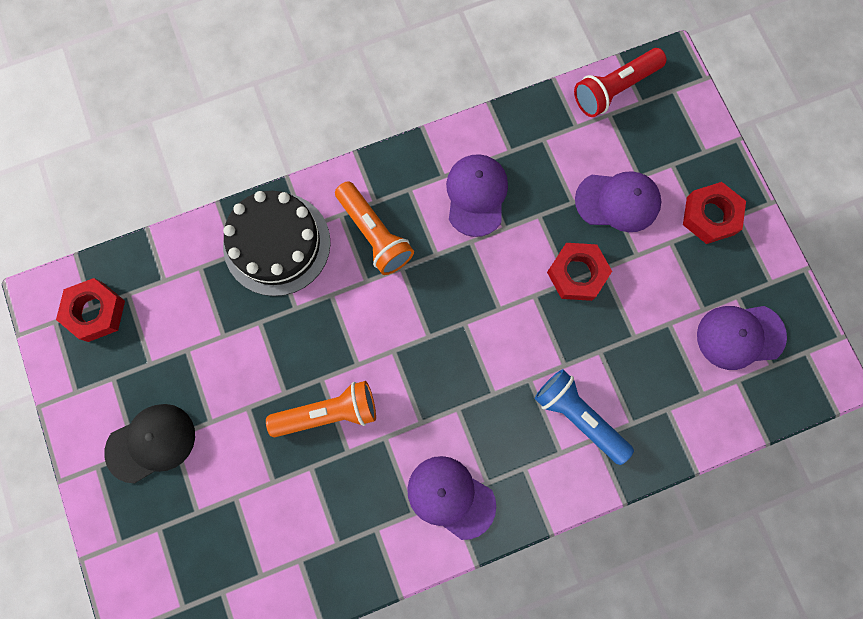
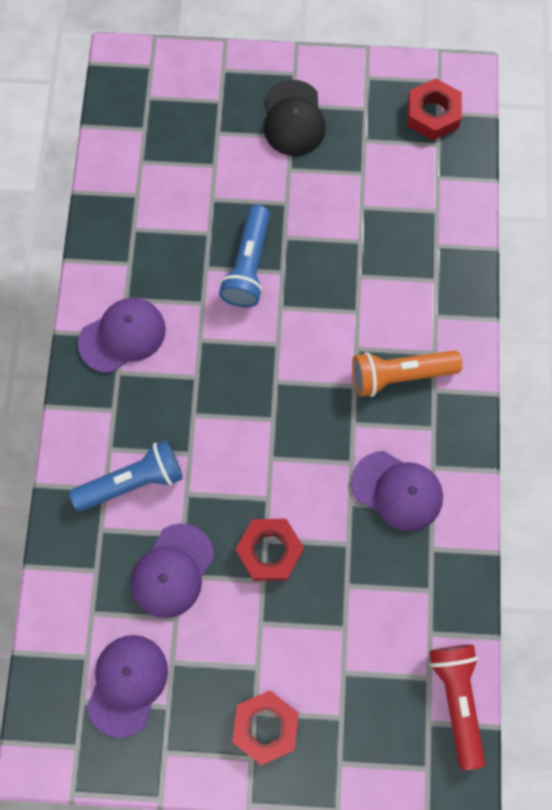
camera: 115 degrees right, 5 degrees down
black cake [223,191,331,296] -> none
orange flashlight [266,381,376,437] -> blue flashlight [219,205,270,308]
purple cap [575,171,661,232] -> purple cap moved to [131,523,214,618]

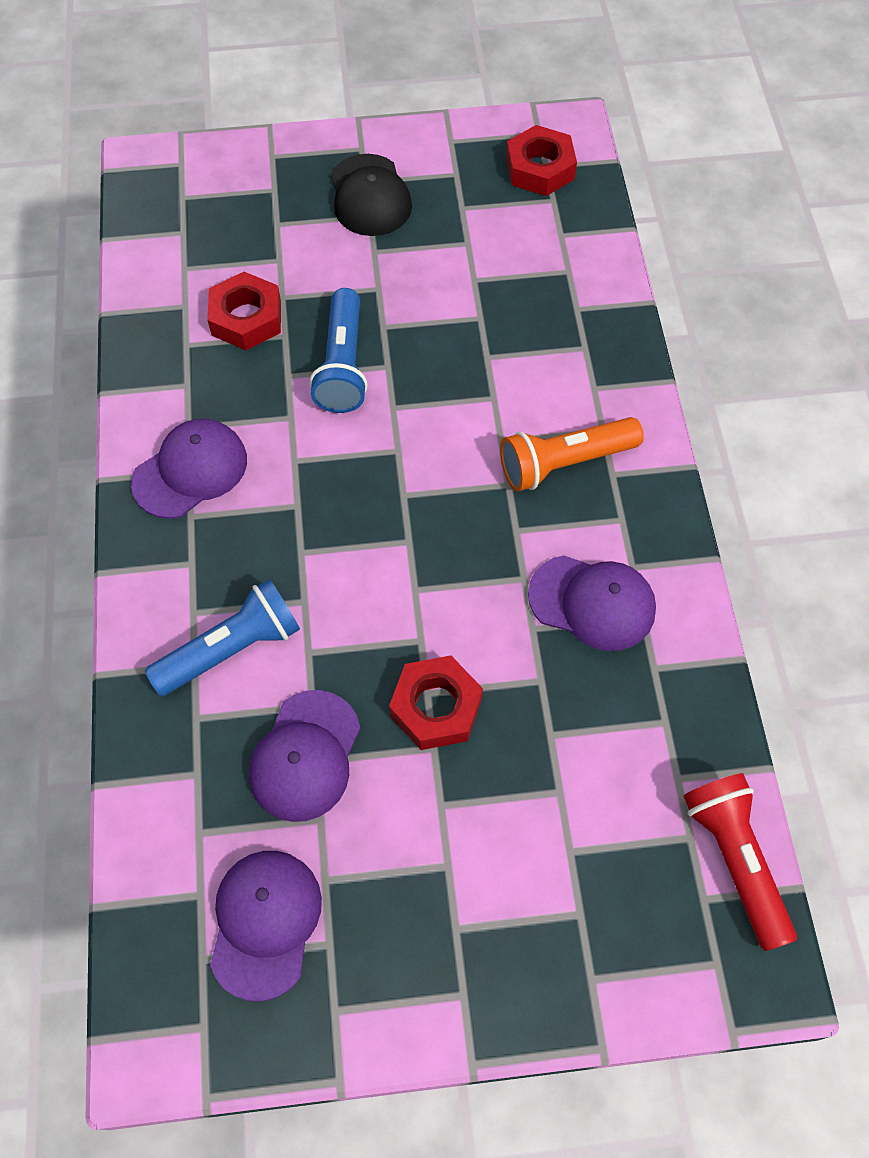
camera: 10 degrees left, 10 degrees down
red nut [232,691,299,765] -> red nut moved to [207,272,281,350]

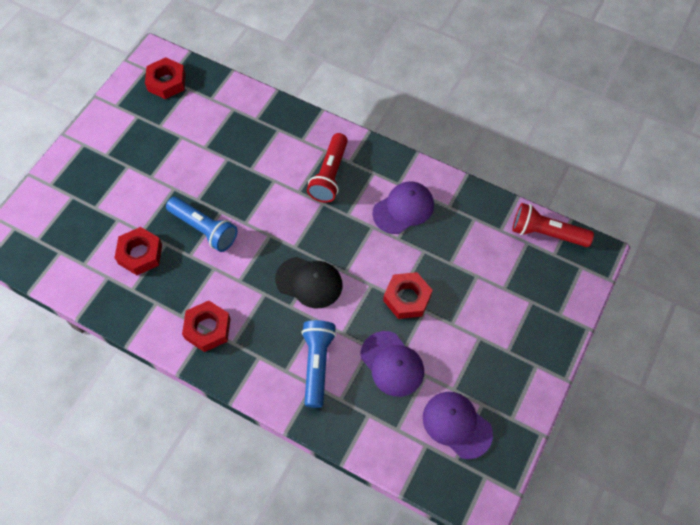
camera: 55 degrees left, 0 degrees up
purple cap [131,419,247,519] -> red nut [182,301,231,352]
black cap [331,154,412,236] -> black cap moved to [275,257,343,308]
orange flashlight [500,417,644,491] -> red flashlight [307,133,348,203]

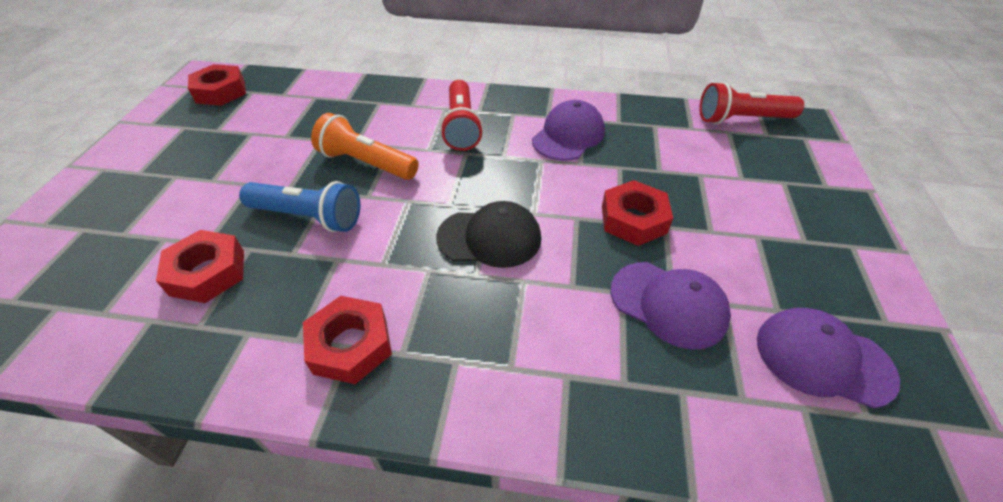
camera: 20 degrees left, 15 degrees down
blue flashlight [301,320,336,408] -> none
none -> orange flashlight [311,113,419,180]

